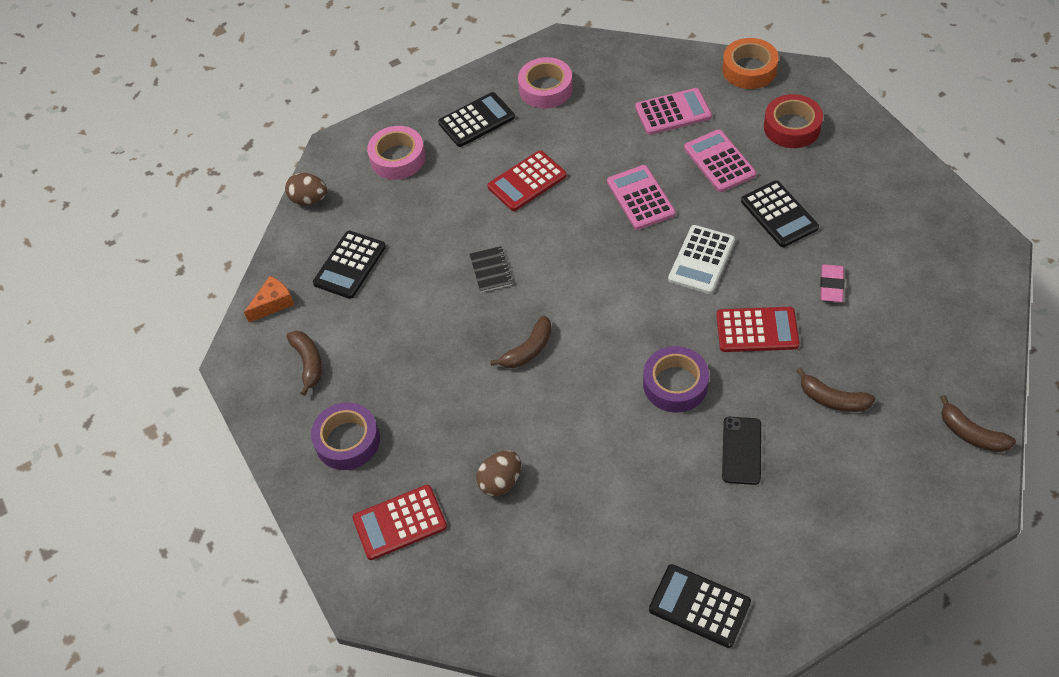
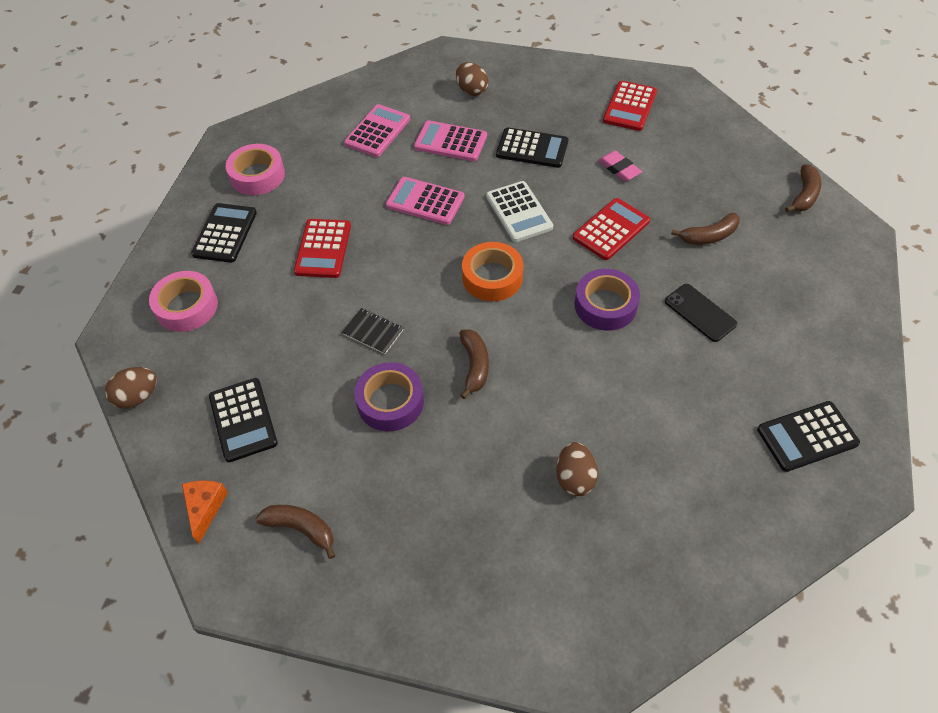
camera: 50 degrees left, 0 degrees up
purple tape [311,402,380,470] -> purple tape moved to [354,362,424,431]
red calculator [353,485,447,560] -> red calculator moved to [603,81,657,131]
orange tape [722,38,779,89] -> orange tape moved to [462,242,523,301]
red tape [764,94,823,148] -> brown egg [456,62,489,96]
brown banana [940,395,1016,452] -> brown banana turned 60 degrees counterclockwise [785,164,821,212]

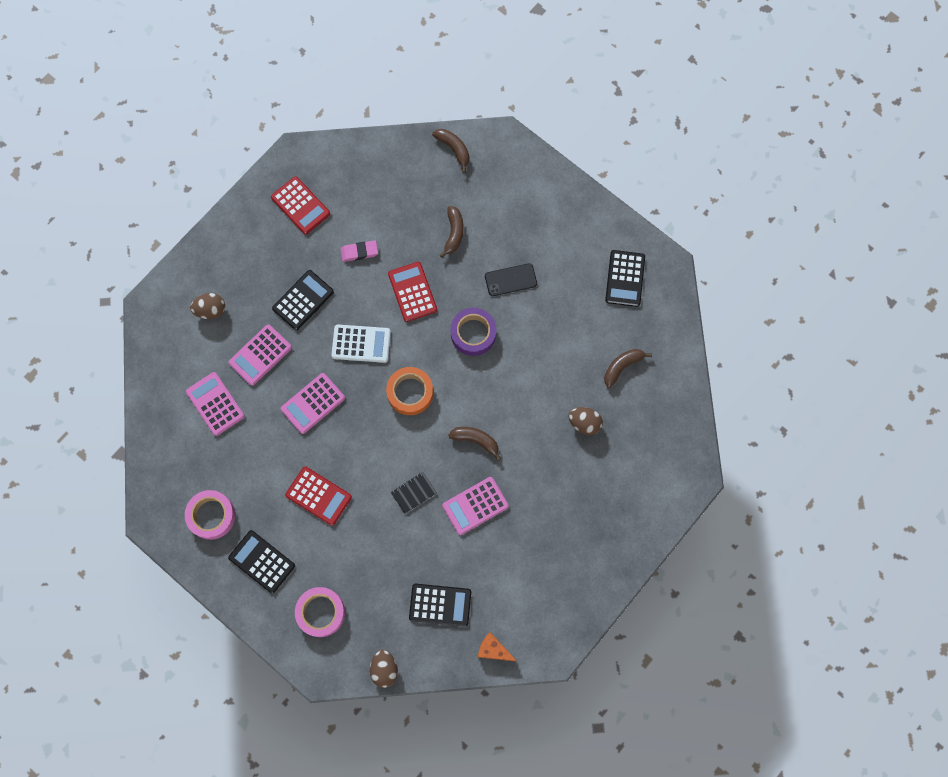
camera: 65 degrees left, 20 degrees up
brown banana [256,505,335,559] -> brown banana moved to [604,349,652,388]
purple tape [354,362,424,431] -> pink calculator [442,477,509,535]

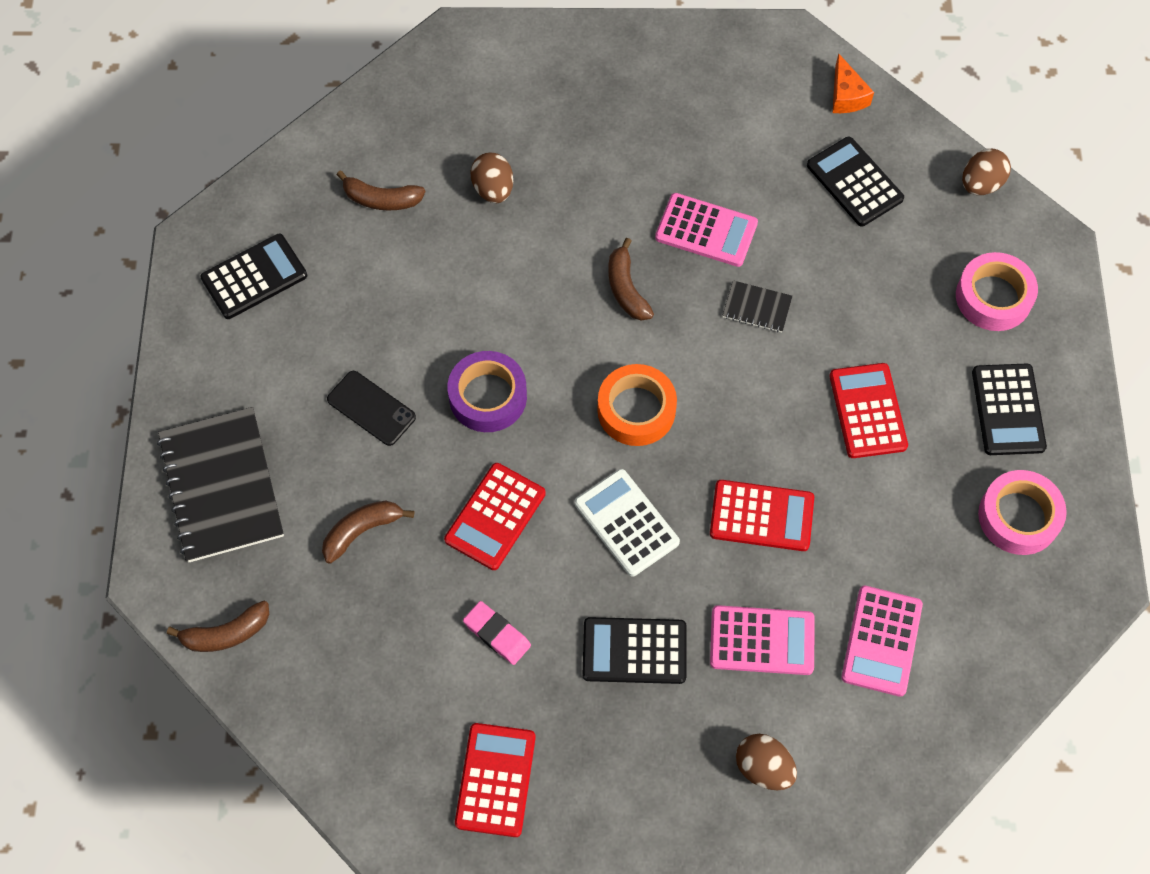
camera: 130 degrees left, 10 degrees down
pink calculator [280,373,345,434] -> red calculator [710,480,814,551]
brown banana [432,129,470,173] -> brown banana turned 120 degrees counterclockwise [167,601,269,652]
none -> black notebook [157,407,284,562]

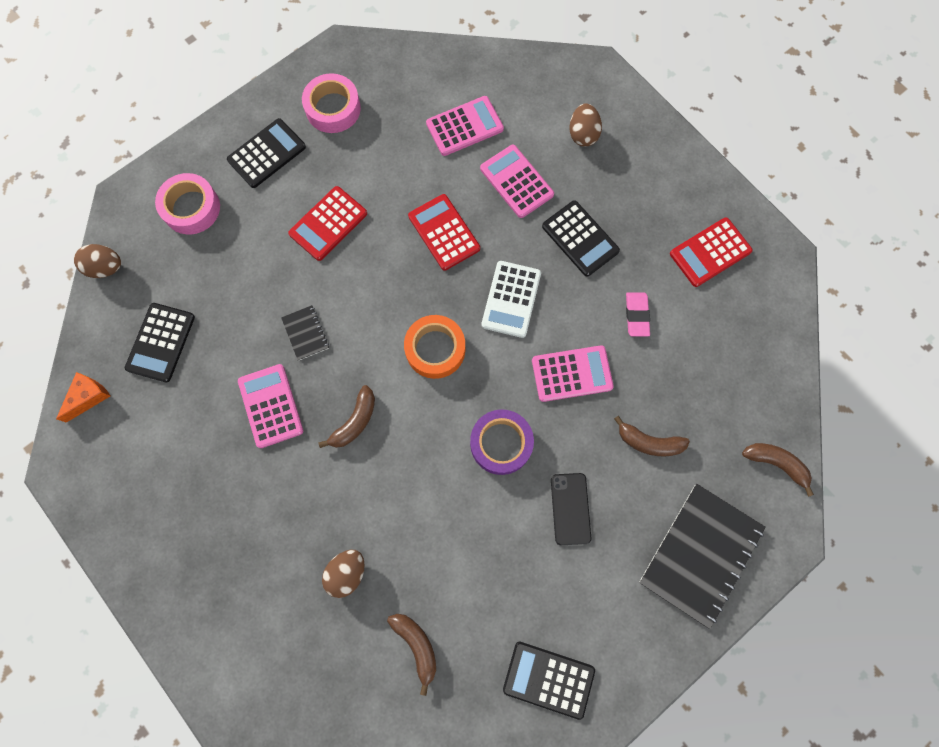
camera: 130 degrees left, 10 degrees up
red calculator [444,463,546,570] -> pink calculator [532,345,614,402]

